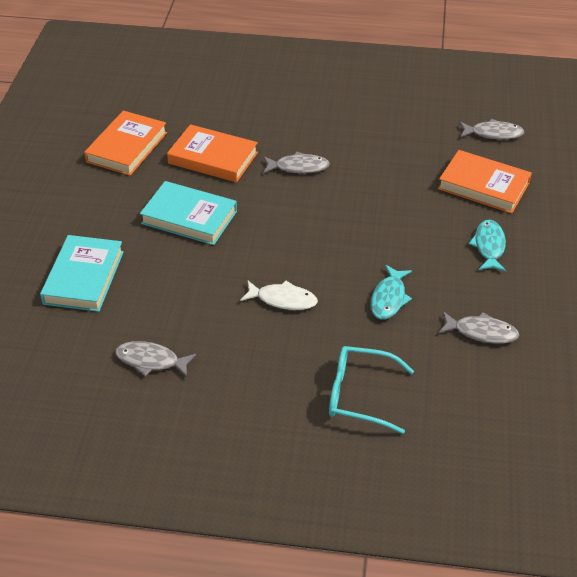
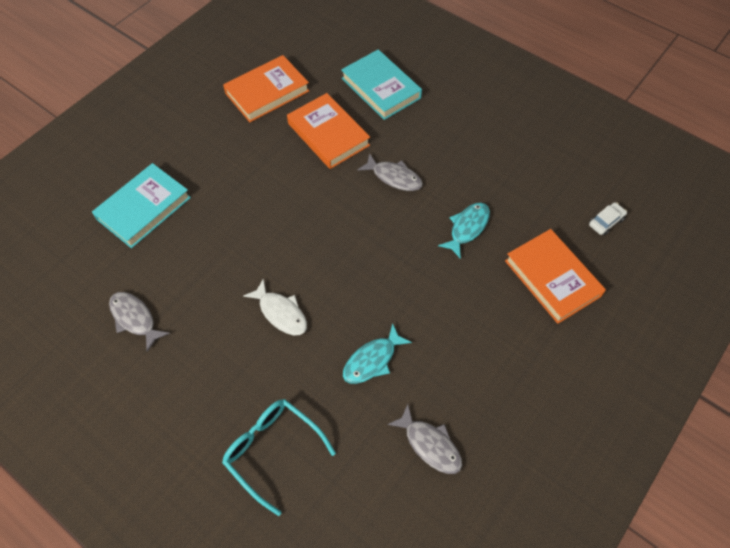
camera: 30 degrees right, 15 degrees up
turquoise book [140,181,237,245] -> turquoise book moved to [341,49,422,120]
grey fish [459,119,525,140] -> white car [589,202,627,236]
turquoise fish [469,220,506,272] -> turquoise fish moved to [438,202,490,259]

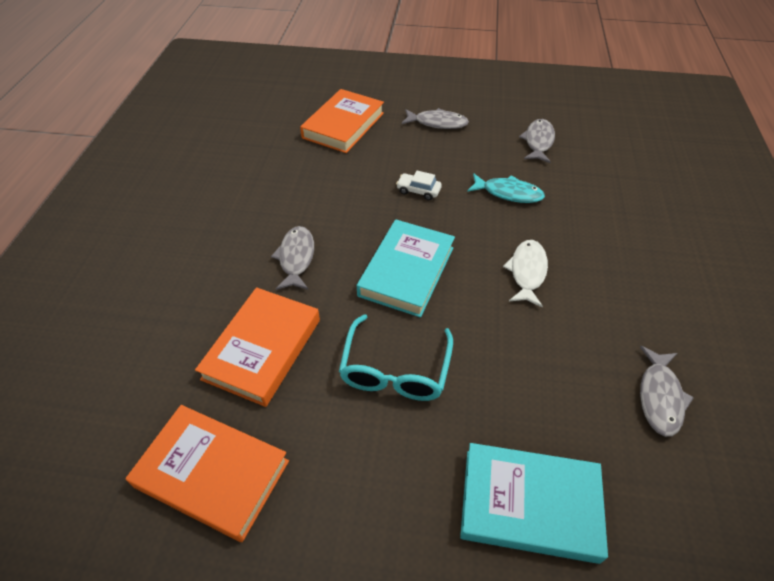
camera: 120 degrees left, 10 degrees down
turquoise glasses [222,399,336,516] -> turquoise glasses moved to [339,314,453,401]
turquoise book [341,49,422,120] -> turquoise book moved to [357,219,455,317]
turquoise fish [438,202,490,259] -> none
white car [589,202,627,236] -> white car moved to [396,171,442,200]
none -> grey fish [402,108,469,129]

